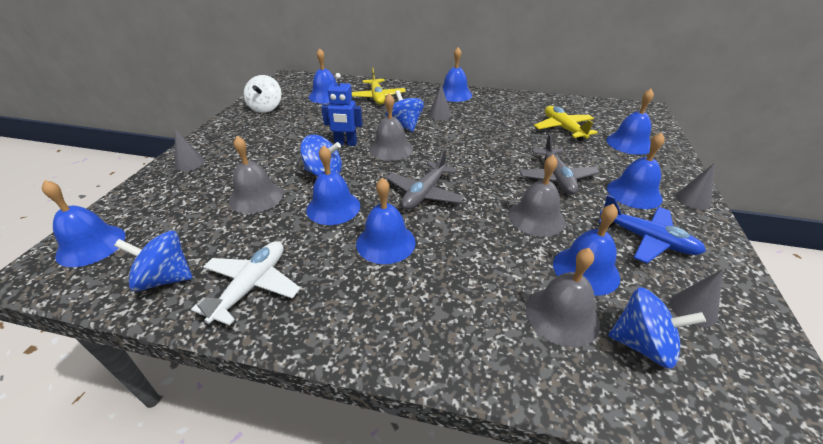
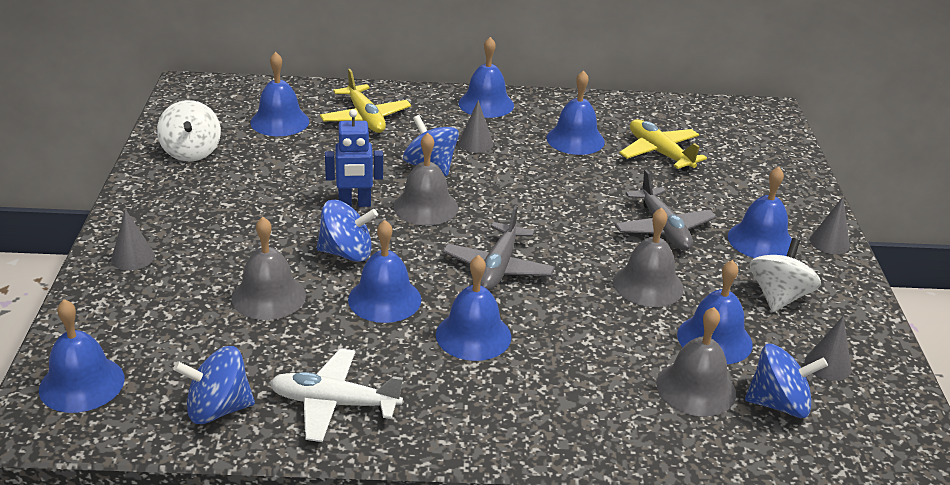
camera: 15 degrees left, 5 degrees down
white plane [191,241,301,326] -> white plane turned 90 degrees counterclockwise [270,348,403,442]
blue plane [599,195,706,263] -> white spinning top [750,238,821,312]
blue bell [606,89,654,155] -> blue bell moved to [547,70,605,155]

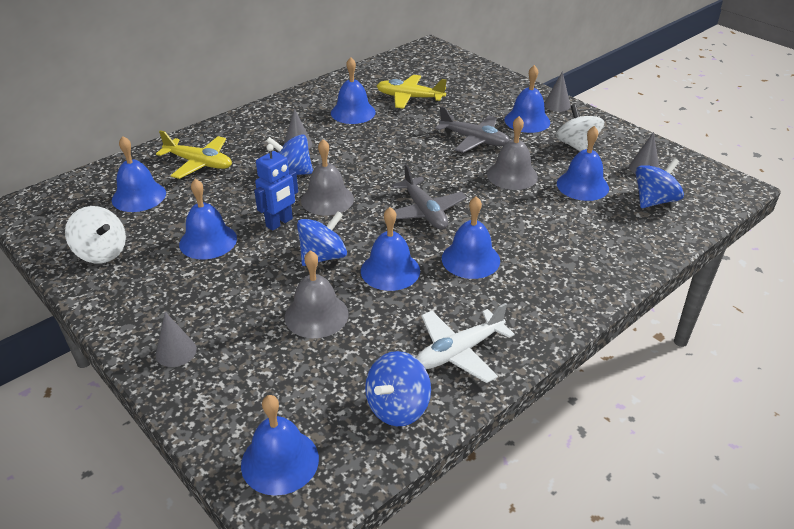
camera: 40 degrees left, 5 degrees up
blue bell [458,37,514,118] -> blue bell moved to [179,179,237,259]
grey bell [656,307,736,416] -> none

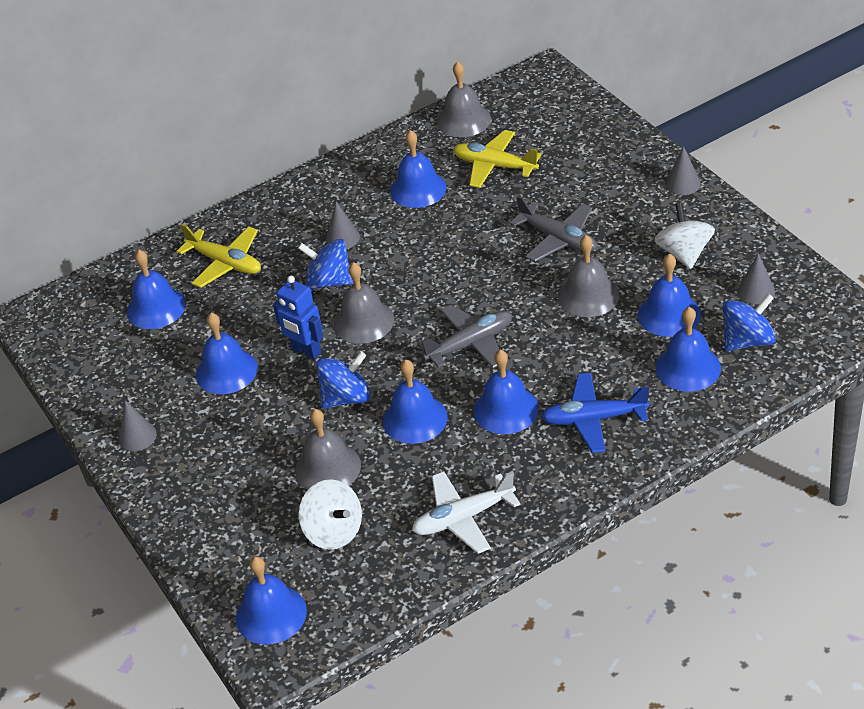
camera: 15 degrees right, 5 degrees up
white spinning top [65,206,126,263] -> white spinning top moved to [298,479,362,550]
grey cone [156,312,197,367] -> grey cone moved to [118,400,157,451]
blue robot [254,144,298,231] -> blue robot turned 75 degrees clockwise [273,276,323,360]
blue spinning top [365,351,431,426] -> none
grey plane [383,164,467,230] -> grey plane turned 105 degrees counterclockwise [417,305,512,368]
blue bell [504,65,550,133] -> blue bell moved to [656,307,721,392]
none -> grey bell [437,61,491,137]
none -> blue plane [541,373,649,453]

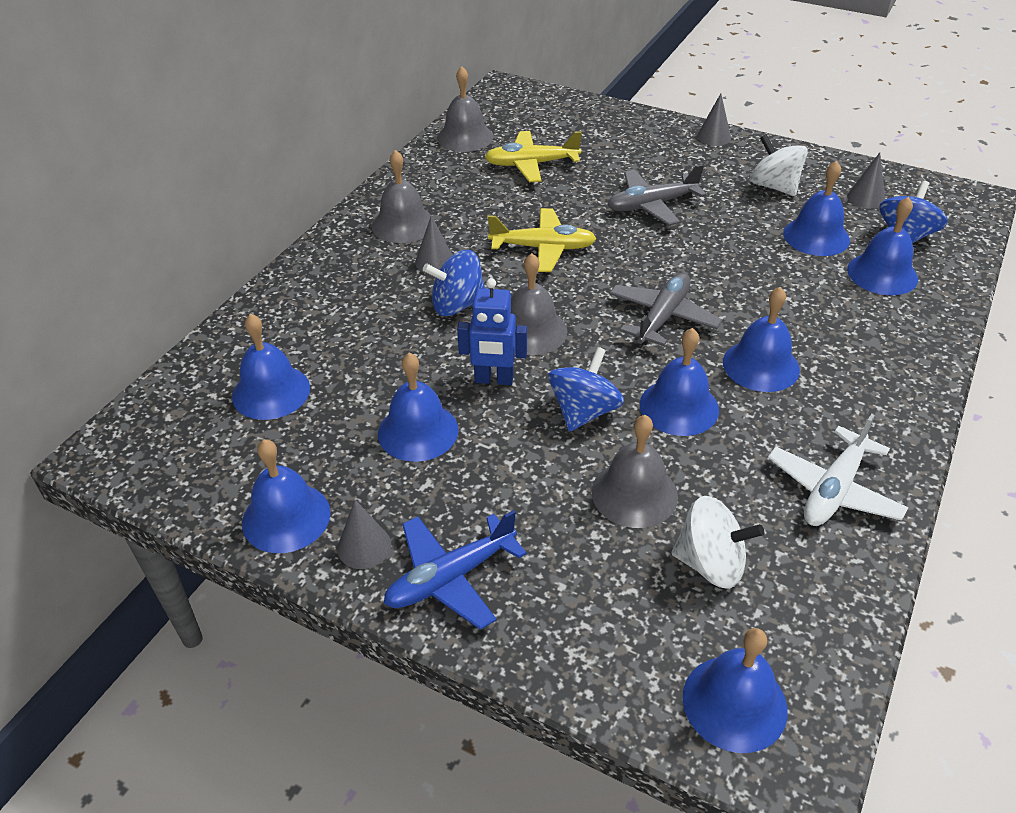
camera: 35 degrees left, 0 degrees up
yellow plane [176,224,261,288] -> yellow plane moved to [488,208,597,272]
blue bell [390,130,447,208] -> blue bell moved to [242,439,330,553]
grey plane [510,196,597,262] -> grey plane turned 150 degrees clockwise [608,164,706,226]
blue plane [541,373,649,453] -> blue plane moved to [384,510,527,630]
grey bell [558,235,620,317] -> grey bell moved to [372,150,435,243]

